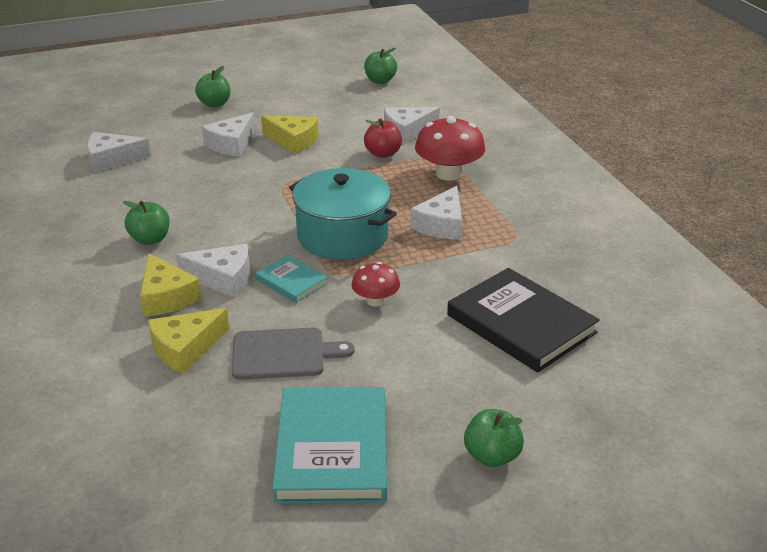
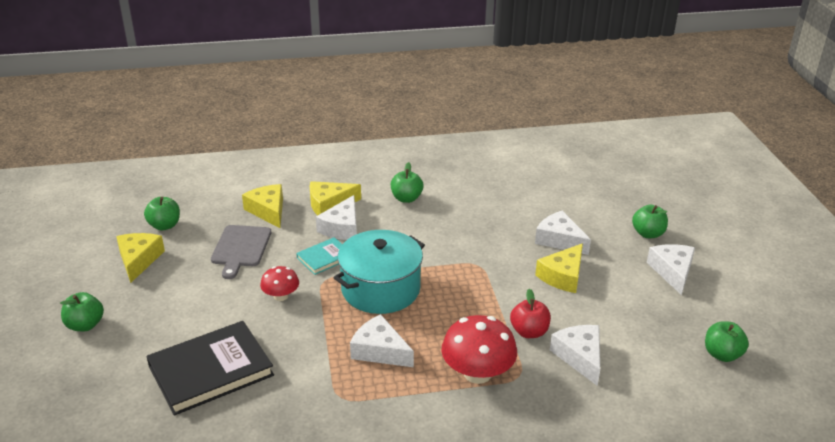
camera: 100 degrees right, 0 degrees up
white cheese [87,132,151,173] -> white cheese moved to [647,244,695,295]
turquoise book [272,387,387,504] -> yellow cheese [116,233,165,283]
none -> green apple [144,197,180,231]

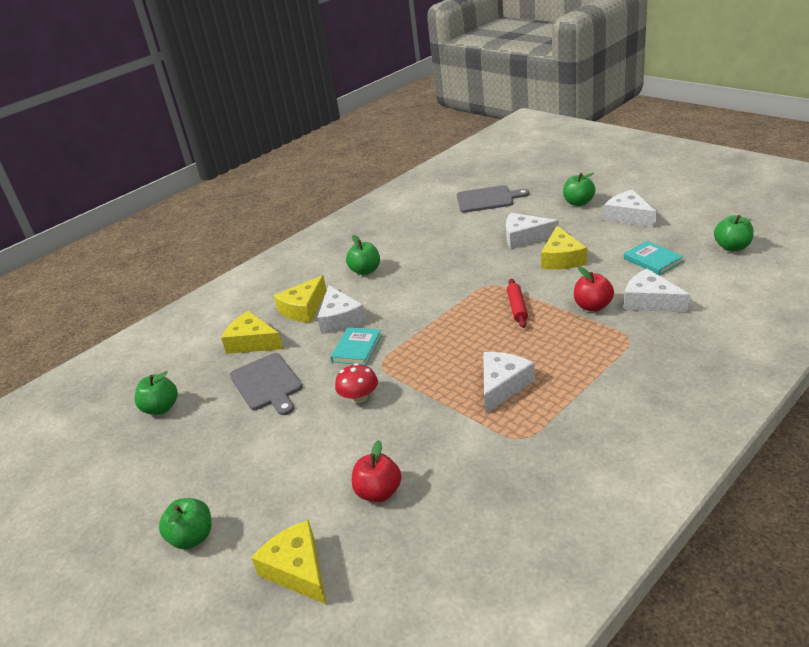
camera: 30 degrees left, 0 degrees up
yellow cheese [116,233,165,283] -> yellow cheese moved to [251,520,326,604]
black book [147,321,274,416] -> red apple [352,440,401,502]
turquoise pot [334,230,425,314] -> none
white cheese [350,314,414,367] -> white cheese turned 120 degrees clockwise [483,352,535,413]
red mushroom [441,315,517,384] -> none
none -> grey cutting board [457,185,529,213]
none -> red rolling pin [507,279,528,328]
none -> turquoise book [624,241,683,275]

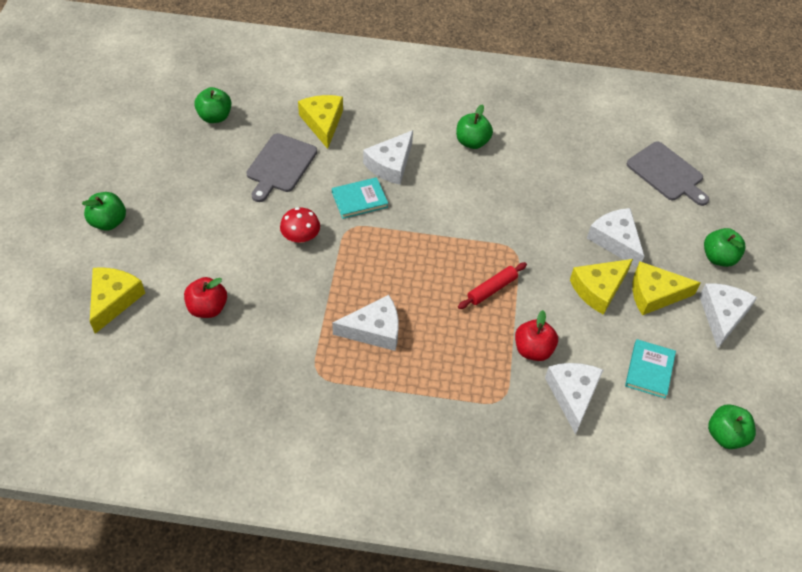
camera: 45 degrees right, 20 degrees up
yellow cheese [274,275,327,322] -> yellow cheese moved to [632,262,701,315]

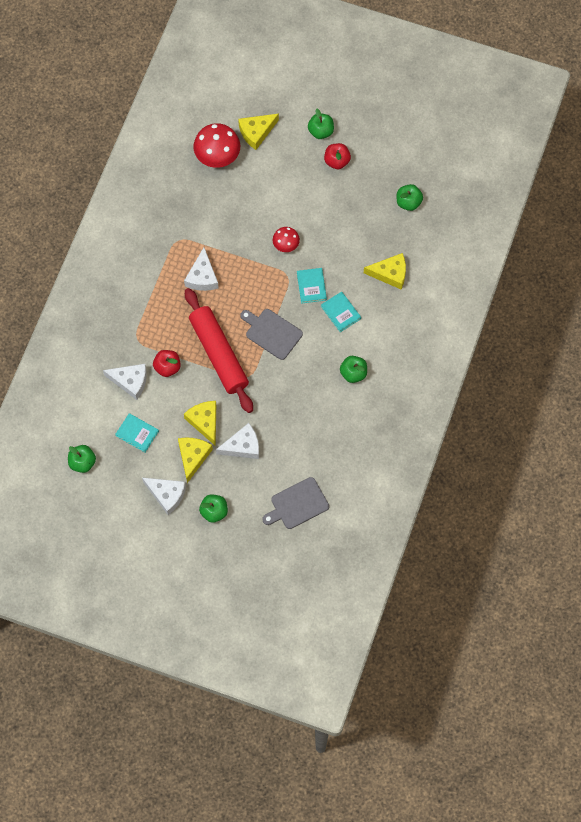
camera: 105 degrees right, 15 degrees up
yellow cheese [90,267,145,334] -> yellow cheese turned 120 degrees clockwise [238,114,279,150]
red apple [184,277,227,318] -> red apple moved to [324,143,351,169]
grey cutting board [246,133,317,202] -> grey cutting board moved to [240,309,303,360]
white cheese [363,130,413,185] -> turquoise book [321,291,361,332]
red rolling pin [458,262,527,309] -> red rolling pin [185,288,253,413], size x2.42
none -> red mushroom [193,123,240,168]

